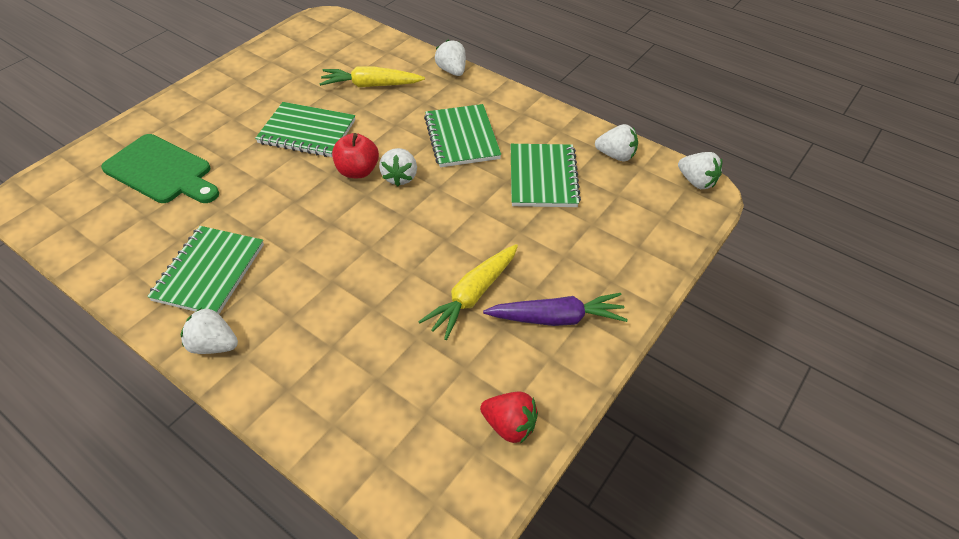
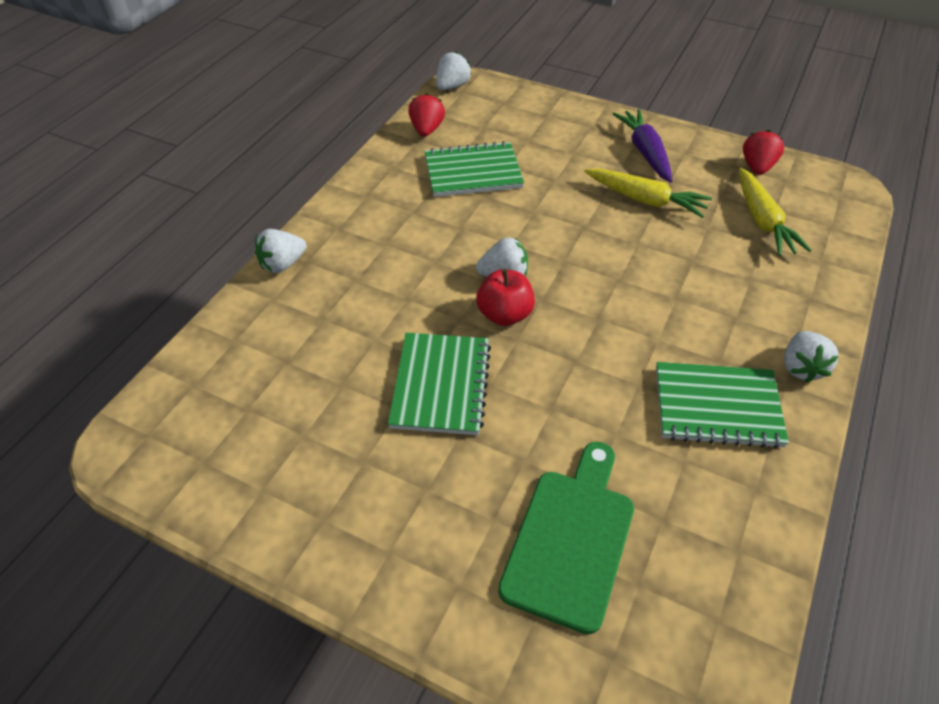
camera: 100 degrees left, 0 degrees up
yellow carrot [319,66,425,87] -> yellow carrot moved to [739,168,812,256]
green notebook [424,104,501,168] -> none
white strawberry [595,124,638,161] -> red strawberry [408,93,445,137]

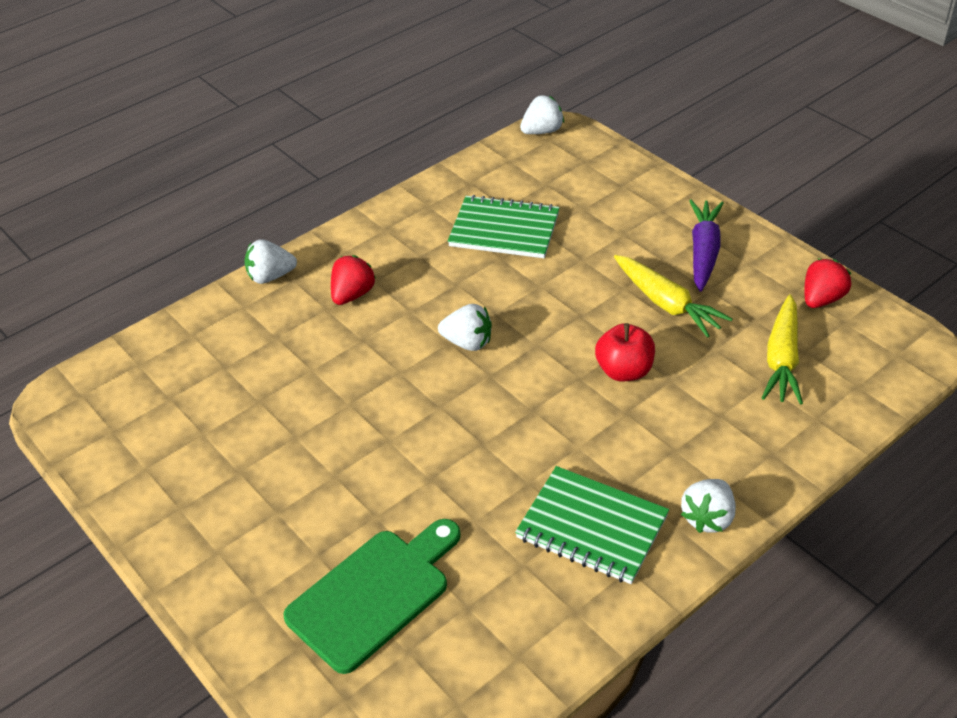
camera: 25 degrees right, 5 degrees down
green notebook [388,333,491,435] -> none
red strawberry [408,93,445,137] -> red strawberry moved to [331,255,376,305]
red apple [476,269,535,326] -> red apple moved to [595,323,655,381]

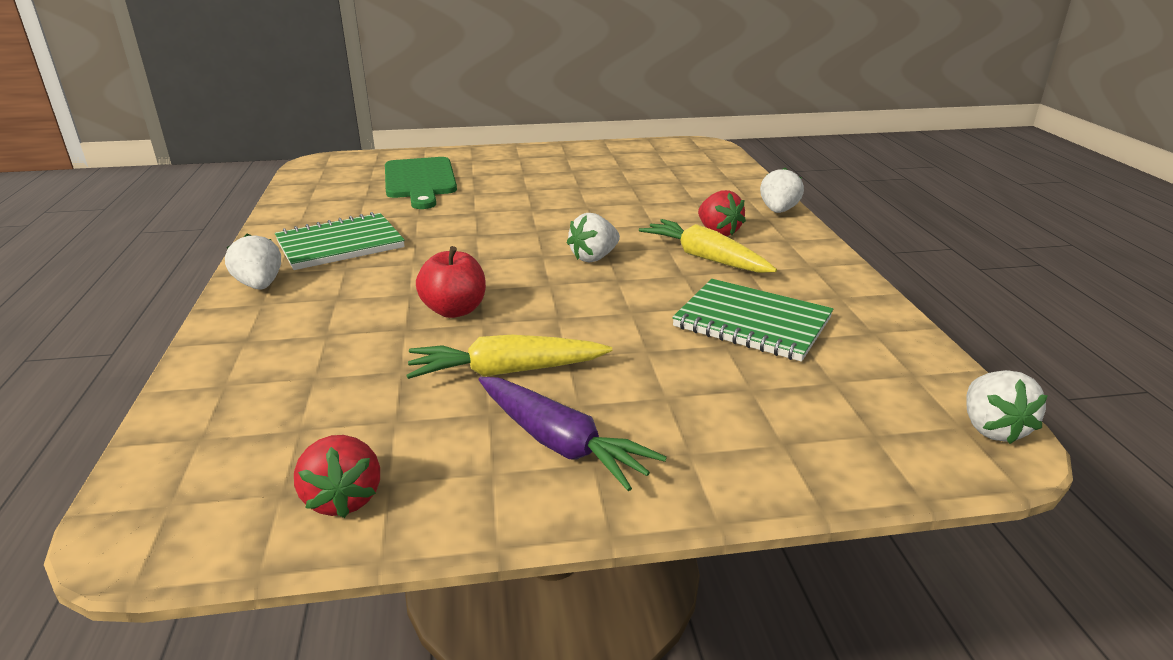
camera: 120 degrees right, 15 degrees down
green notebook [448,195,560,258] -> green notebook turned 75 degrees clockwise [672,279,833,362]
yellow carrot [762,294,803,405] -> yellow carrot moved to [639,219,777,273]

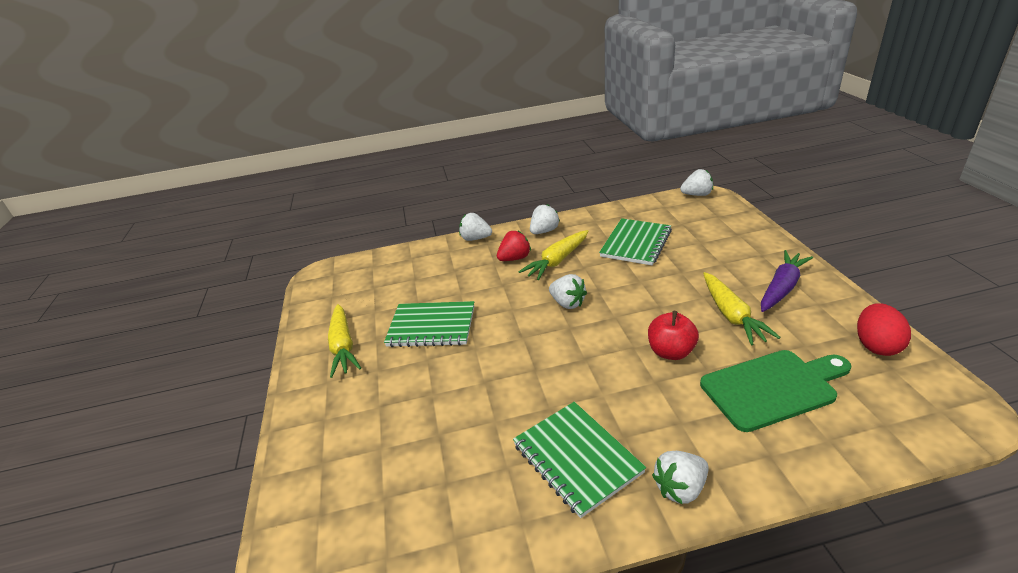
camera: 90 degrees left, 5 degrees up
red strawberry [294,435,380,518] -> red egg [857,303,911,356]
green cutting board [385,157,457,209] -> green cutting board moved to [700,350,852,432]
none -> yellow carrot [328,304,361,378]
none -> green notebook [384,301,474,347]
none -> white strawberry [530,204,560,234]

